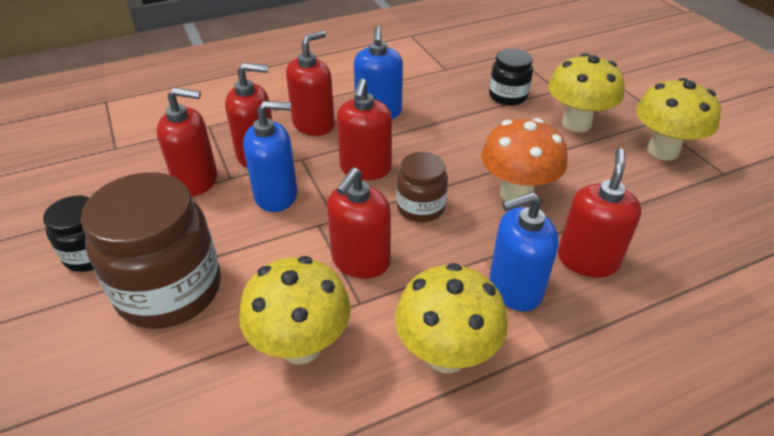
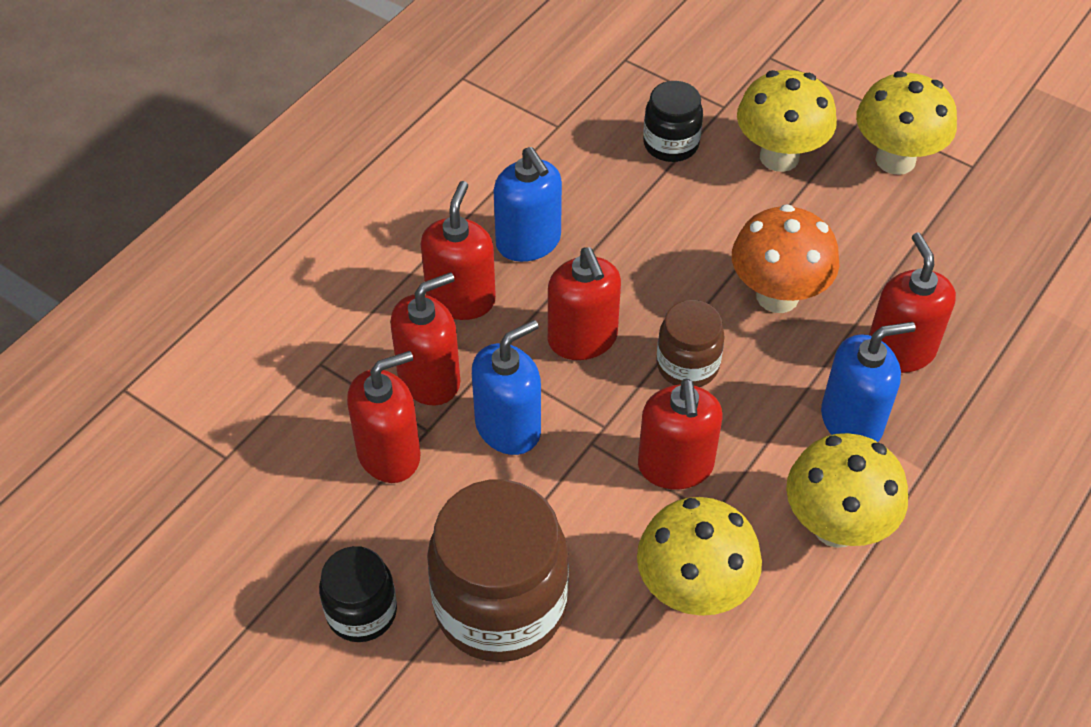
camera: 30 degrees left, 10 degrees up
blue soap dispenser [489,192,559,312] -> blue soap dispenser turned 150 degrees counterclockwise [821,322,915,442]

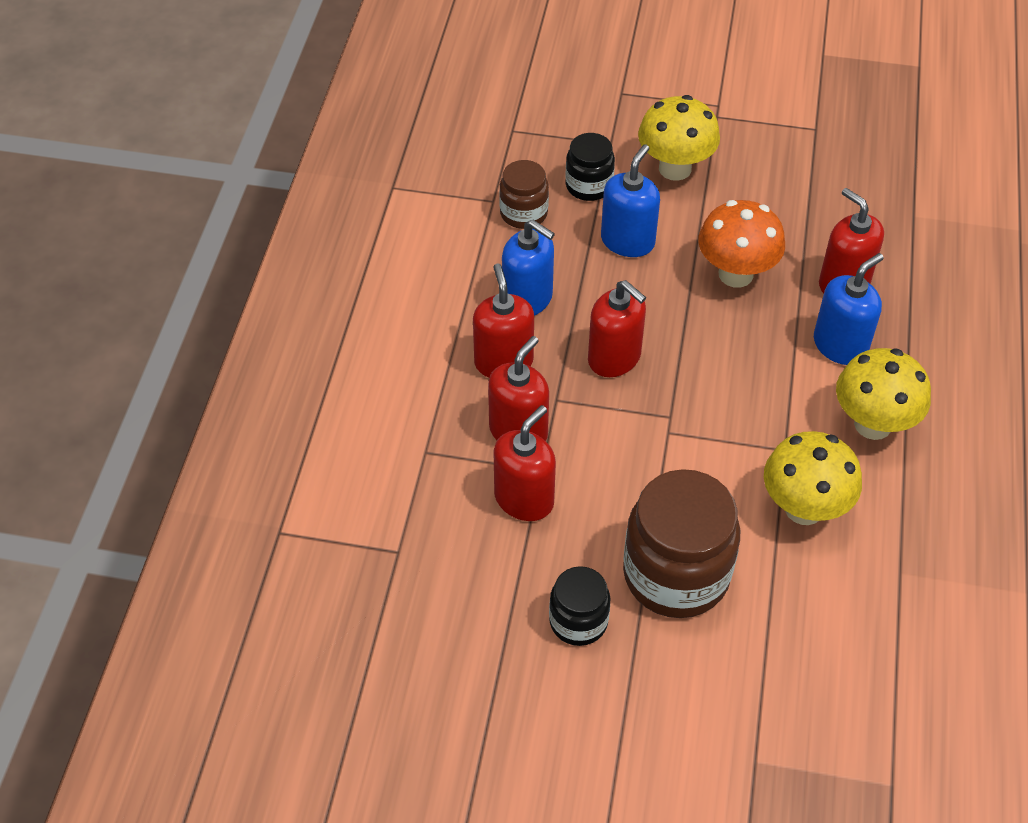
camera: 25 degrees left, 0 degrees up
blue soap dispenser [472,320,541,455] -> blue soap dispenser moved to [601,144,660,257]
red soap dispenser [638,378,722,489] -> none
brown jar [656,300,725,387] -> brown jar moved to [499,160,549,229]
yellow mushroom [856,71,957,175] -> none

